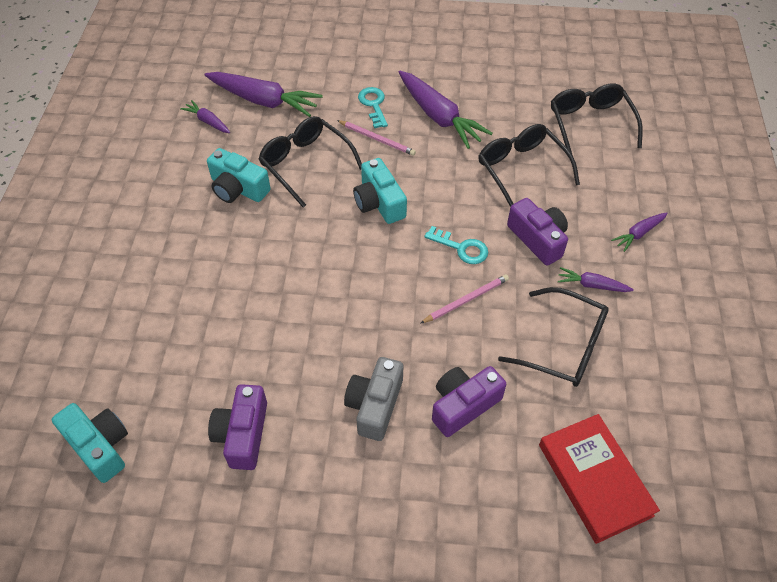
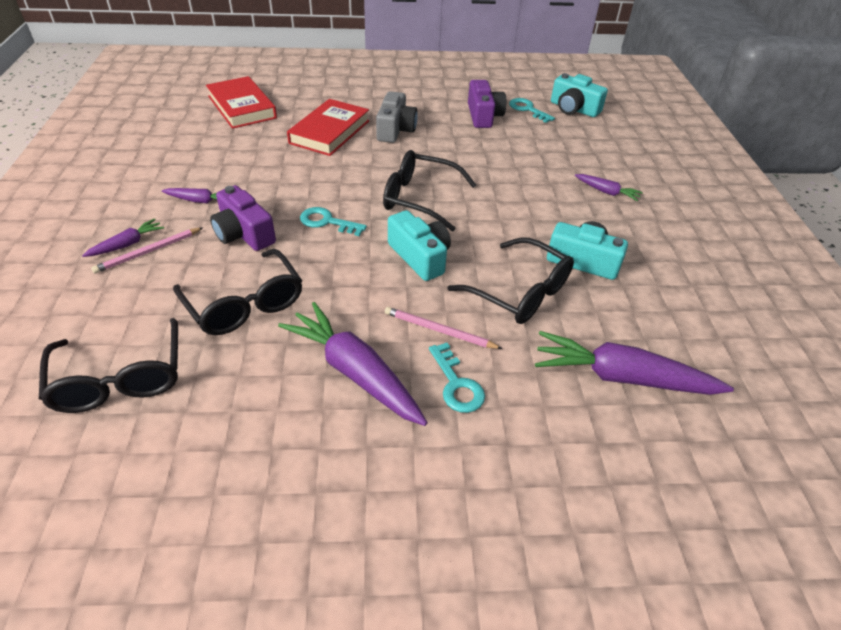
camera: 170 degrees right, 10 degrees down
purple carrot [180,100,230,133] -> purple carrot moved to [575,174,643,201]
pink pencil [420,275,509,324] -> pink pencil moved to [91,227,203,274]
purple camera [432,366,506,437] -> red book [287,99,369,156]
black glasses [498,287,609,387] -> black glasses moved to [383,150,476,231]
none -> turquoise key [509,98,555,123]

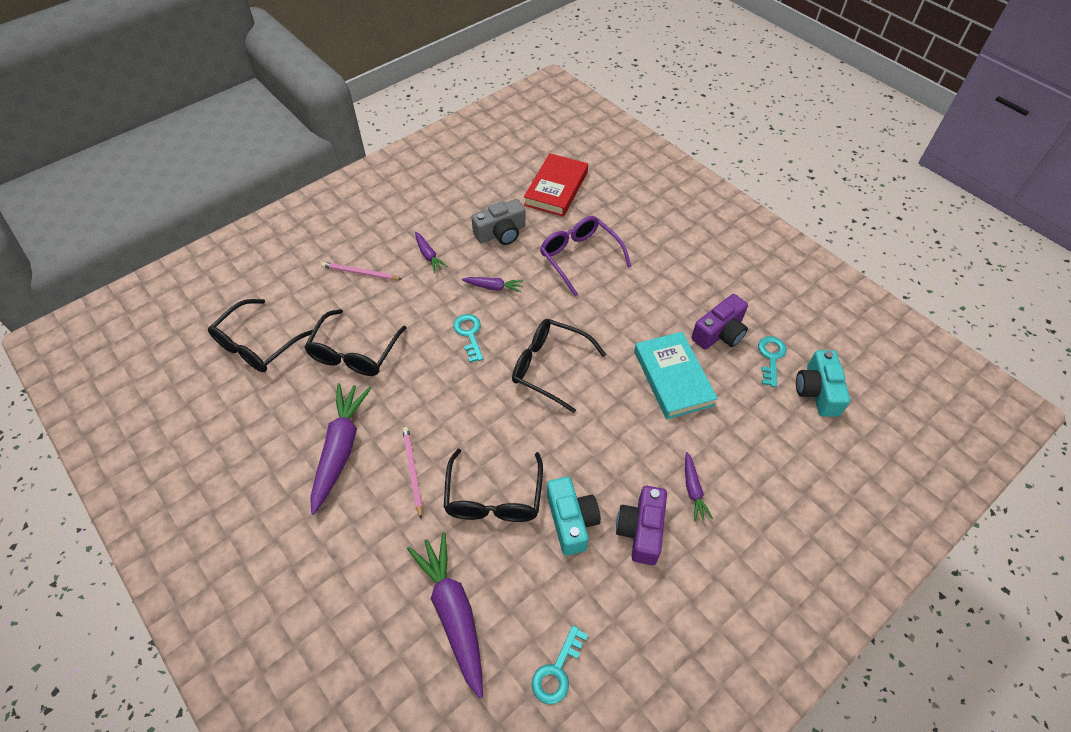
camera: 55 degrees right, 10 degrees up
purple carrot [82,218,164,257] -> purple carrot moved to [462,277,523,292]
purple camera [210,185,276,251] -> purple camera moved to [616,486,667,565]
red book [287,99,369,156] -> purple glasses [540,216,632,297]
grey camera [376,91,418,143] -> grey camera moved to [471,199,526,245]
black glasses [383,150,476,231] -> black glasses turned 45 degrees counterclockwise [512,319,606,413]
turquoise camera [388,210,451,281] -> none
turquoise key [429,343,485,413] -> turquoise key moved to [532,625,588,705]
none -> turquoise book [634,332,718,419]

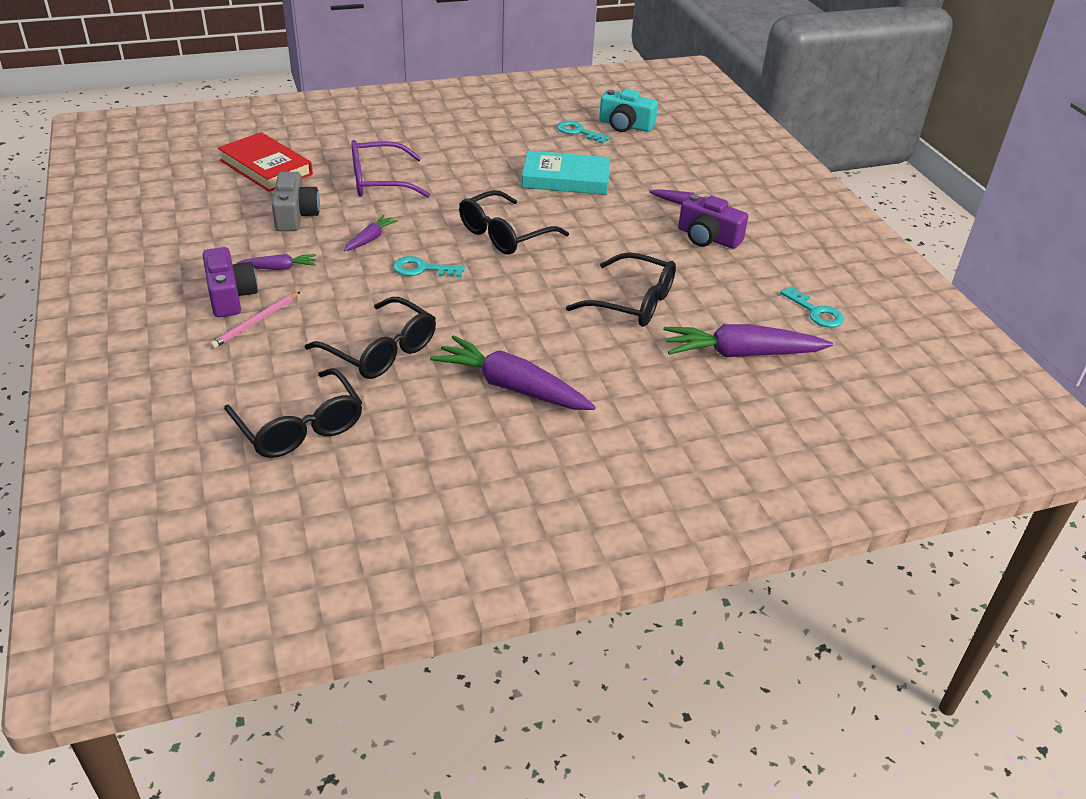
camera: 70 degrees left, 15 degrees down
pink pencil [403,427,422,519] -> none
turquoise camera [547,477,601,556] -> none
purple camera [691,294,748,350] -> purple camera moved to [203,247,258,317]

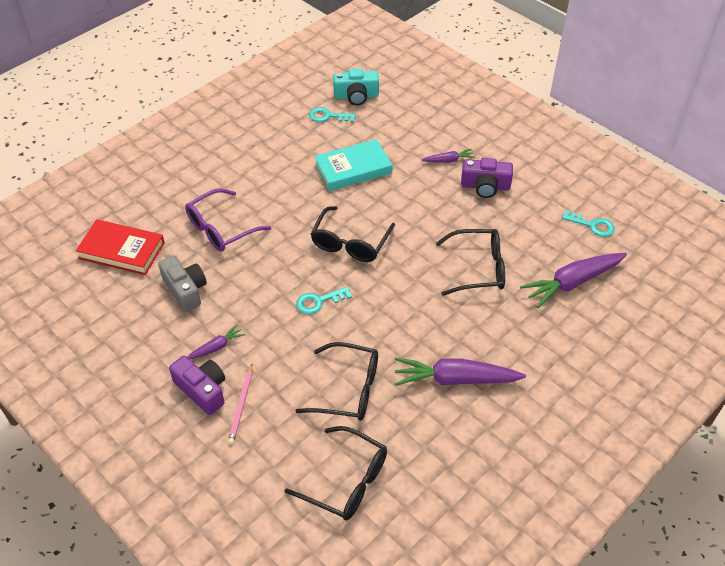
camera: 25 degrees left, 10 degrees up
purple carrot [344,215,398,251] -> none

